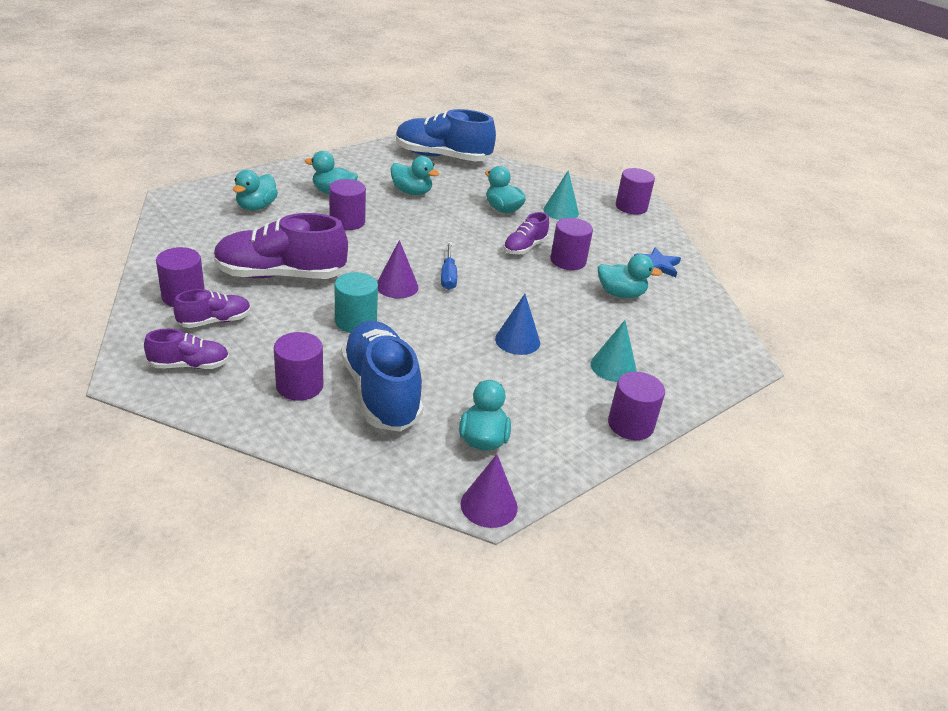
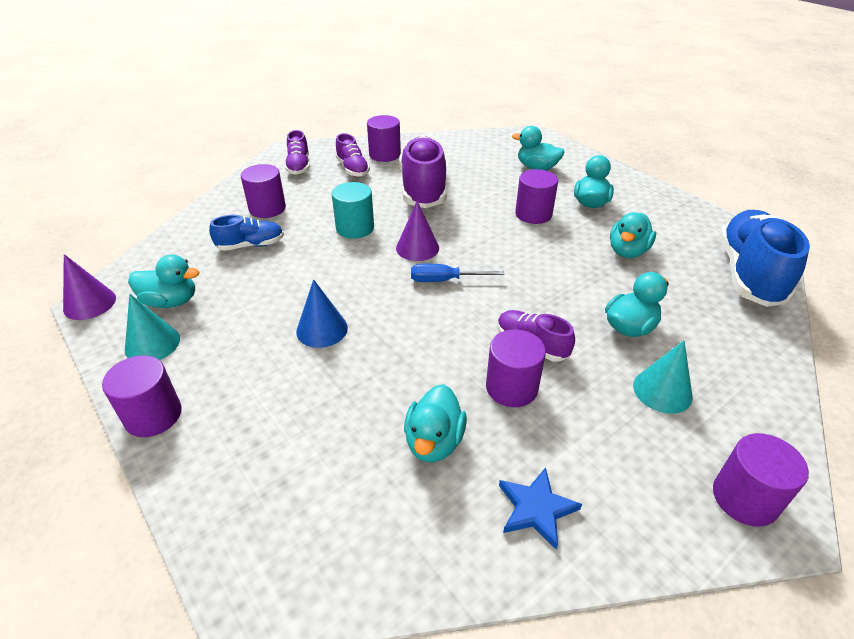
camera: 95 degrees right, 5 degrees up
blue shoe [341,321,423,432] -> blue shoe [209,215,284,251], size x0.52
turquoise cone [590,320,637,382] -> turquoise cone moved to [125,294,180,360]

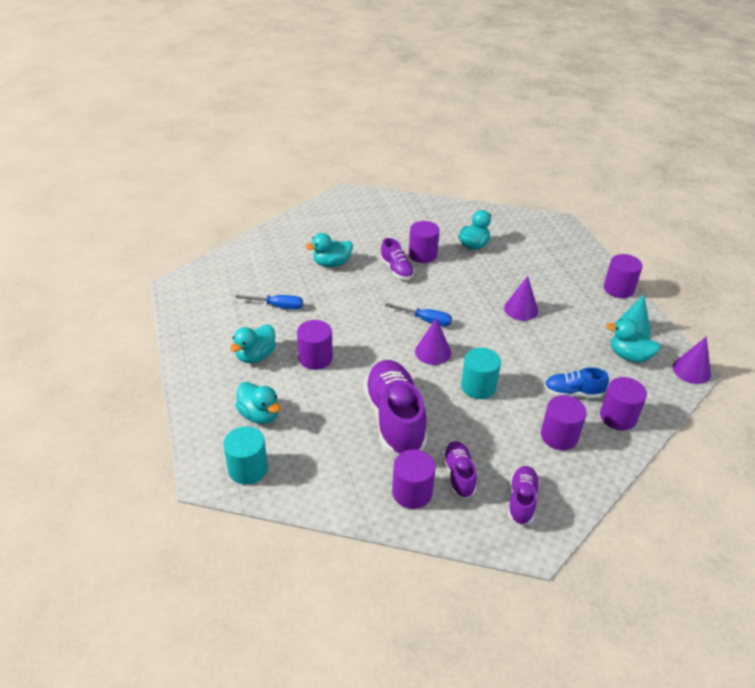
camera: 160 degrees left, 0 degrees up
blue cone [296,279,348,348] -> purple cone [504,276,538,321]
purple shoe [399,136,447,208] -> purple shoe turned 150 degrees clockwise [364,360,428,456]
blue star [499,467,582,550] -> none
turquoise duck [610,212,656,258] -> blue screwdriver [235,295,303,310]
turquoise cone [633,340,693,414] -> none
purple cylinder [713,433,809,527] -> purple cylinder moved to [600,377,647,431]
blue shoe [719,210,810,307] -> none
none -> turquoise cylinder [223,426,268,485]

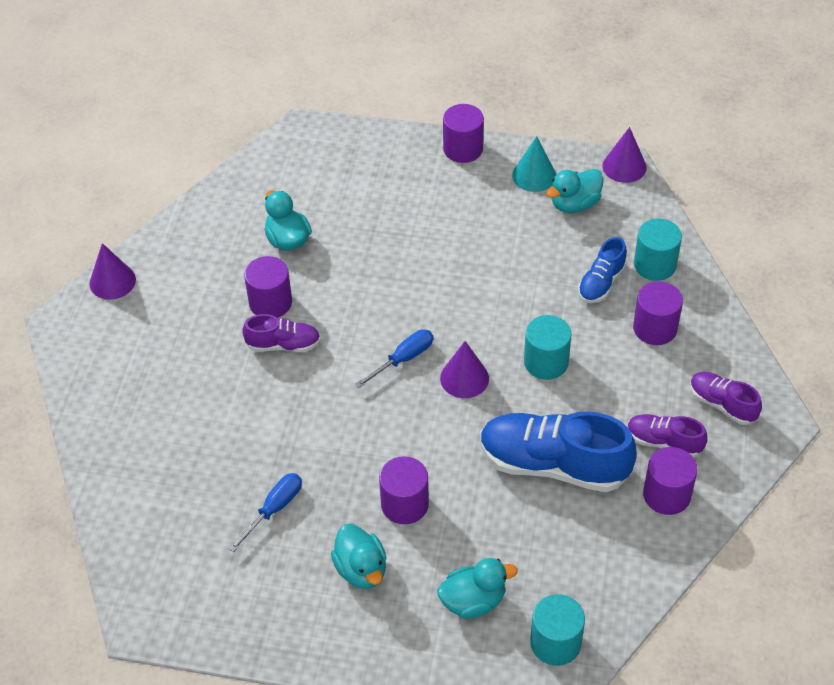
camera: 60 degrees left, 10 degrees up
turquoise duck [305,233,353,267] -> none
purple shoe [364,360,428,456] -> blue shoe [480,411,637,492]
purple cone [504,276,538,321] -> purple cone moved to [89,243,136,300]
purple cylinder [600,377,647,431] -> turquoise cylinder [634,219,682,281]

